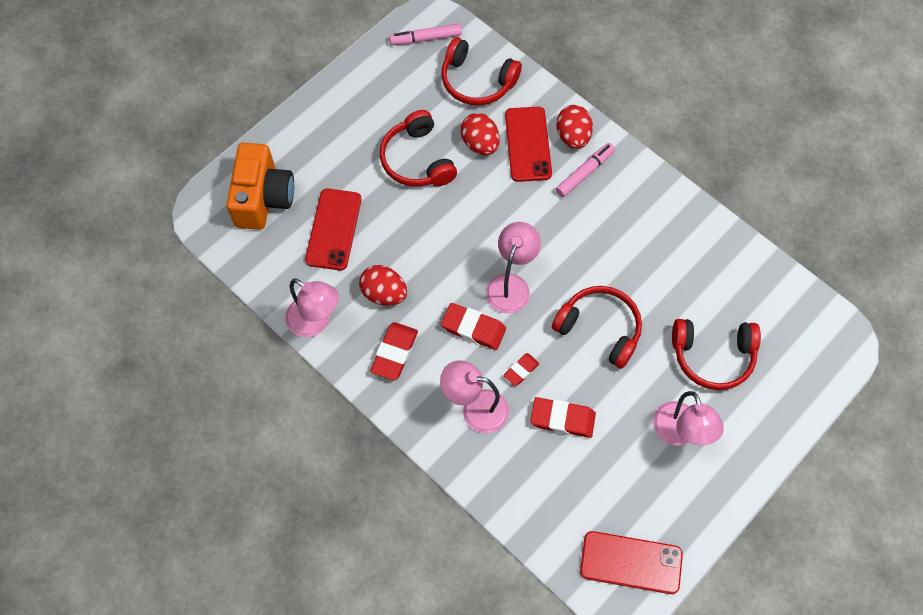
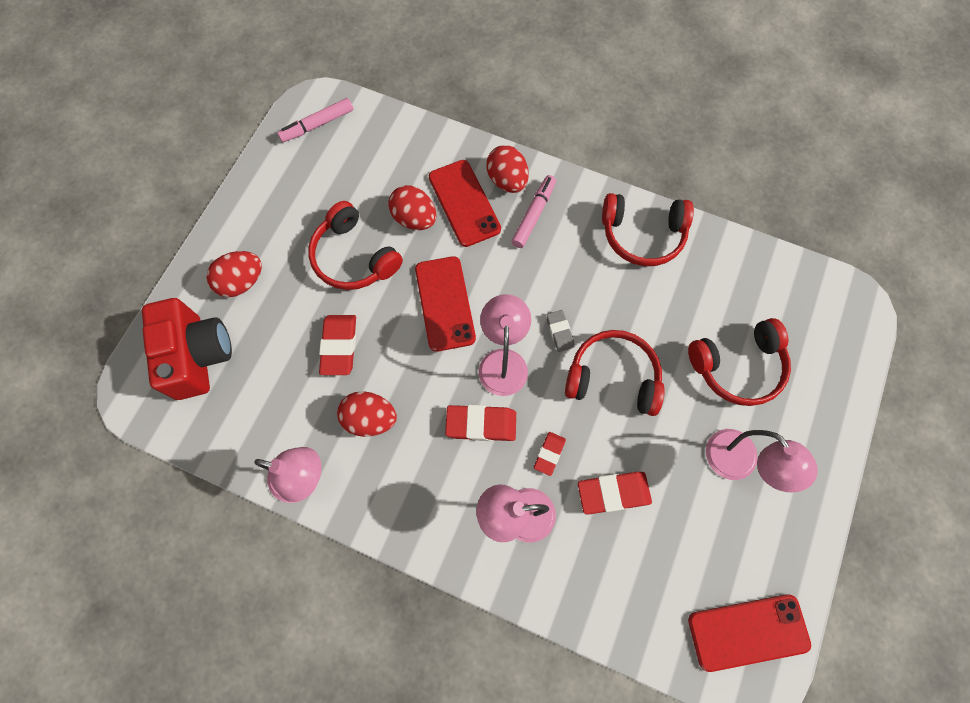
camera: 20 degrees left, 5 degrees up
orange camera [226,143,294,230] -> red camera [142,298,232,400]
red phone [305,189,362,270] -> red phone moved to [415,256,476,352]
red eraser [370,322,418,381] -> red eraser moved to [319,315,356,375]
red headphones [441,37,522,105] -> red headphones moved to [602,193,694,266]
none -> red egg [207,251,262,297]
none -> grey eraser [546,310,575,352]

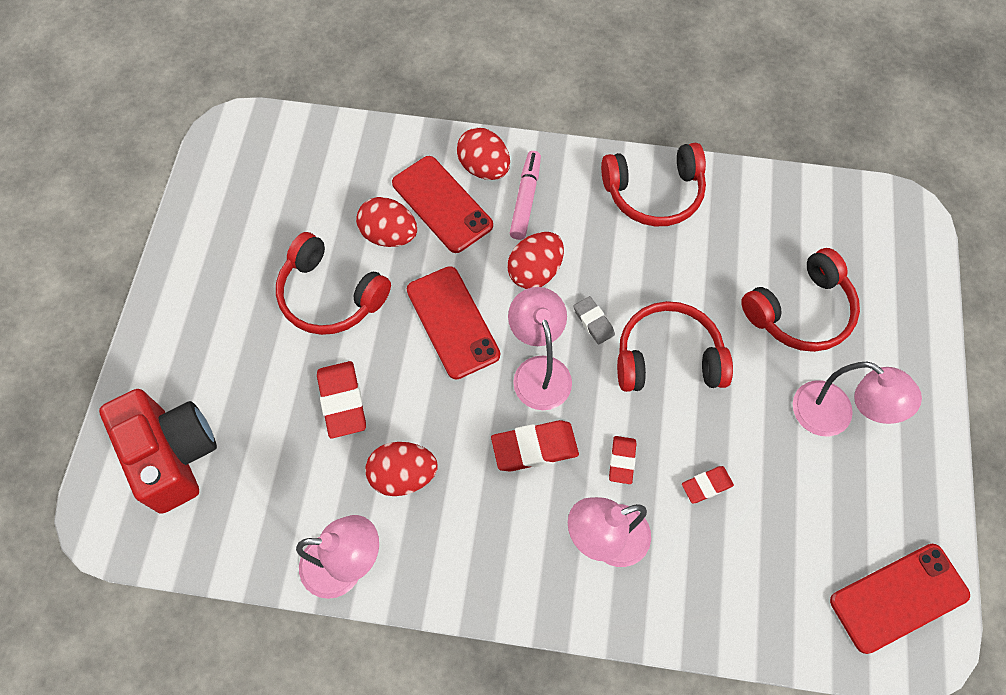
camera: 15 degrees left, 5 degrees down
red egg [207,251,262,297] -> red egg moved to [507,232,564,289]
pink marker [277,98,353,142] -> none
red eraser [578,472,652,514] -> red eraser [682,466,734,504], size x0.60

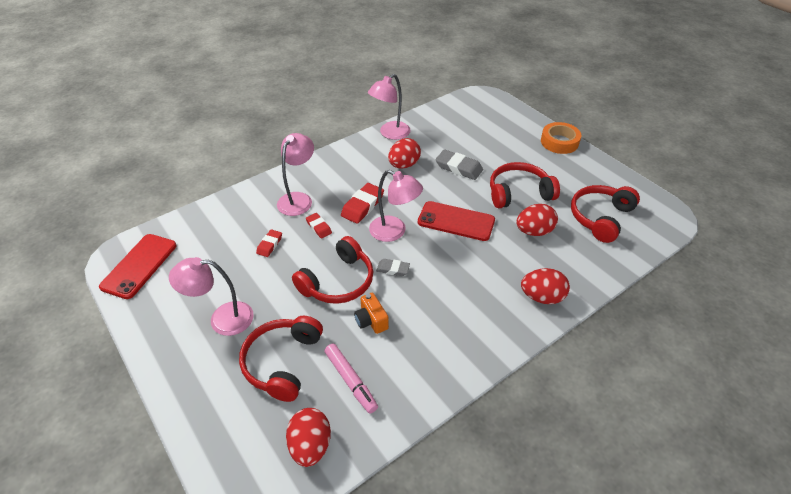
camera: 135 degrees right, 20 degrees down
red camera [99,389,217,514] -> none
red eraser [317,361,366,438] -> grey eraser [436,149,483,180]
red phone [392,156,493,253] -> none
red egg [507,232,564,289] -> red egg moved to [286,408,331,467]
pink marker [510,151,541,240] -> pink marker moved to [324,343,378,414]
red headphones [601,143,706,226] -> red headphones moved to [571,185,640,243]
none -> orange camera [354,293,389,334]
none -> orange tape [541,122,581,154]

